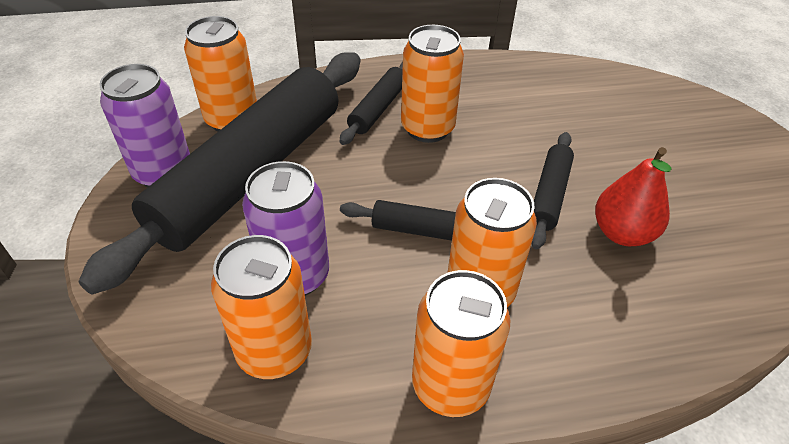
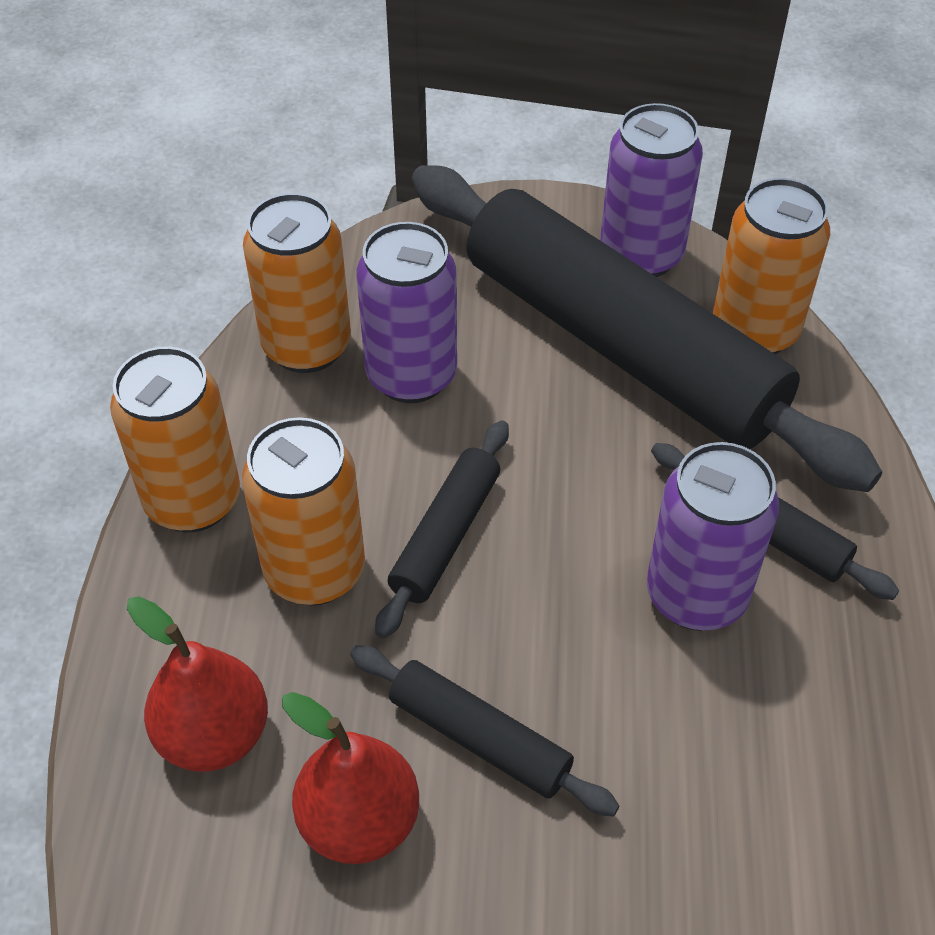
camera: 105 degrees right, 5 degrees up
orange can [401,25,464,143] -> purple can [647,442,779,631]
none -> red pear [127,596,268,772]

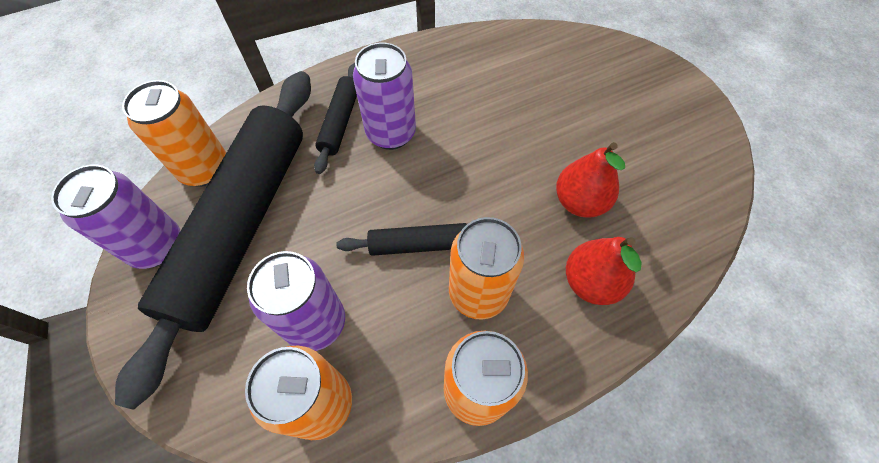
camera: 120 degrees left, 10 degrees up
black rolling pin [350,645,619,817] -> none

